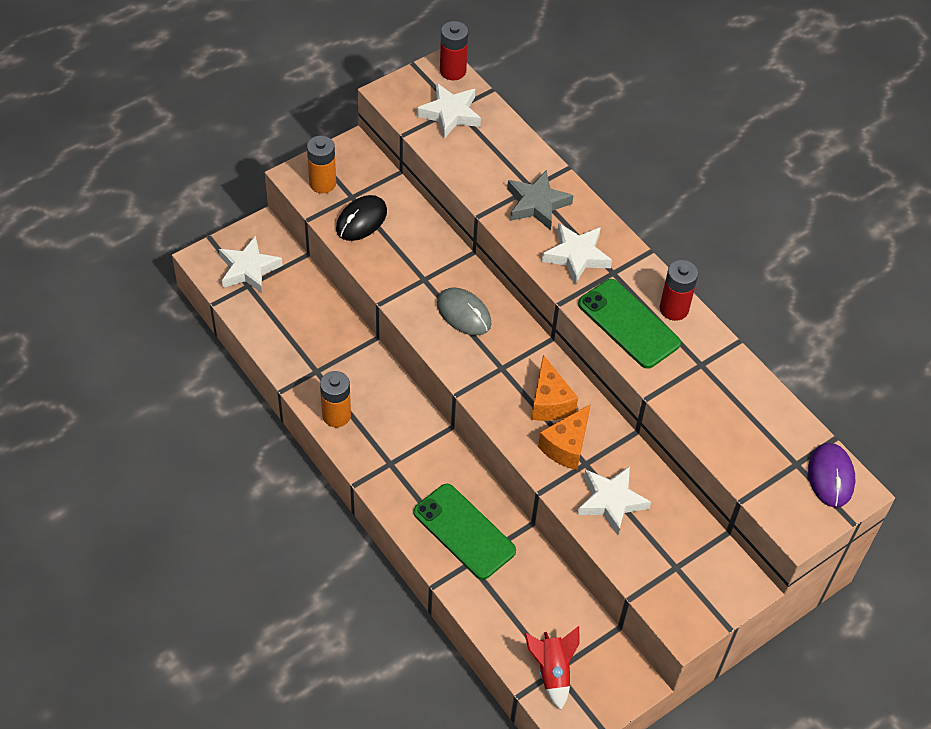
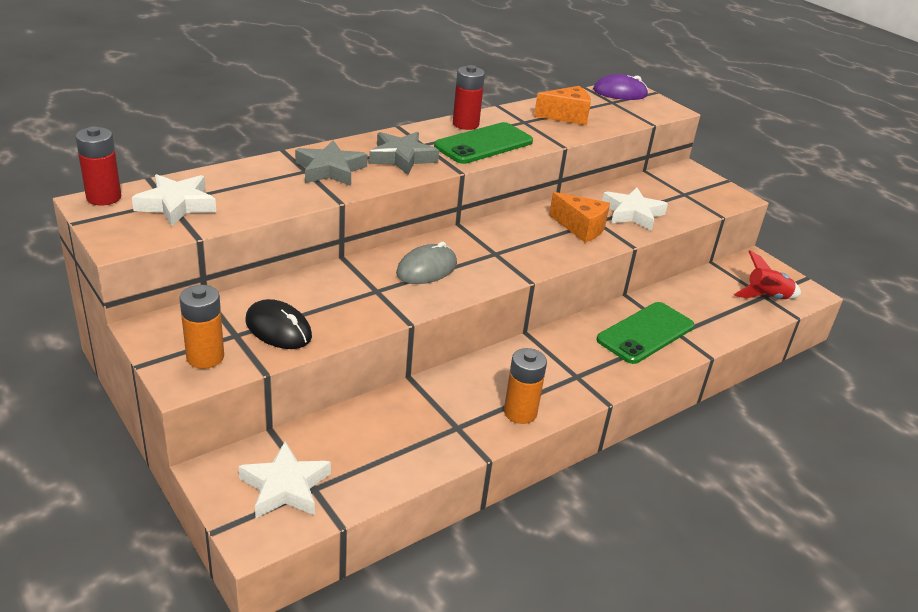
camera: 90 degrees left, 20 degrees down
orange cheese [531,355,578,421] -> orange cheese moved to [534,86,591,125]
white star [542,223,612,284] -> grey star [369,132,439,175]

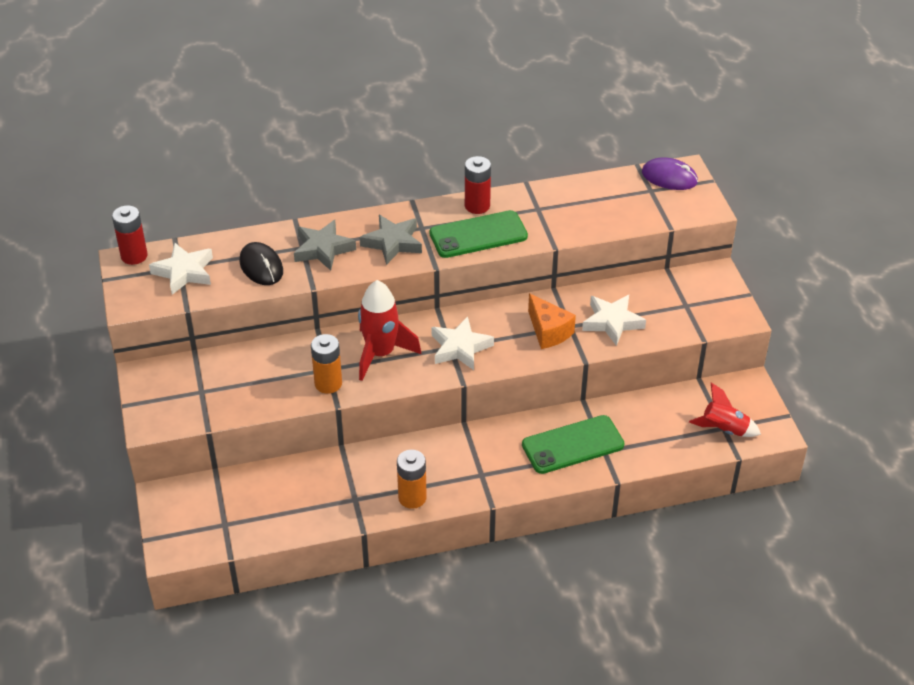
camera: 25 degrees right, 10 degrees up
orange battery [179,285,224,369] -> orange battery moved to [311,334,342,394]
white star [239,441,331,518] -> white star moved to [432,316,494,370]
black mouse [246,299,312,349] -> black mouse moved to [240,242,283,285]
grey mouse [396,242,457,284] -> red rocket [358,280,421,381]
orange cheese [534,86,591,125] -> none

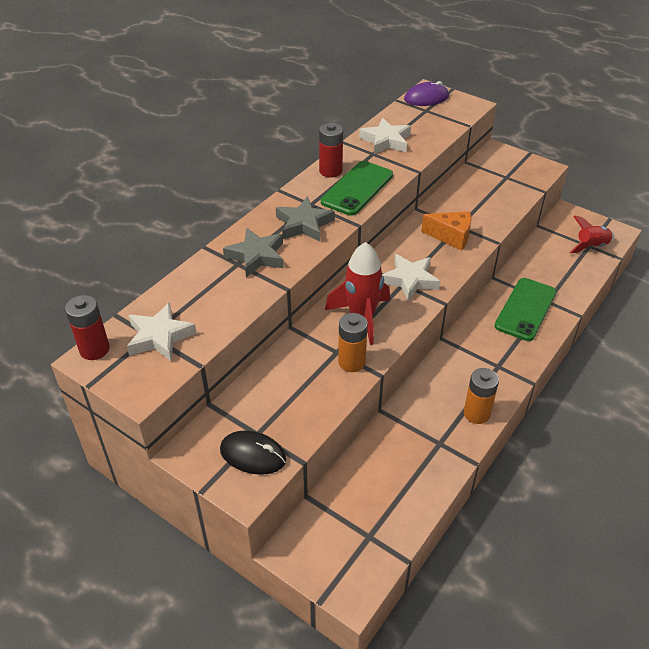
camera: 40 degrees left, 0 degrees up
black mouse [240,242,283,285] -> black mouse moved to [220,430,286,475]
white star [582,295,646,346] -> white star moved to [359,118,411,154]

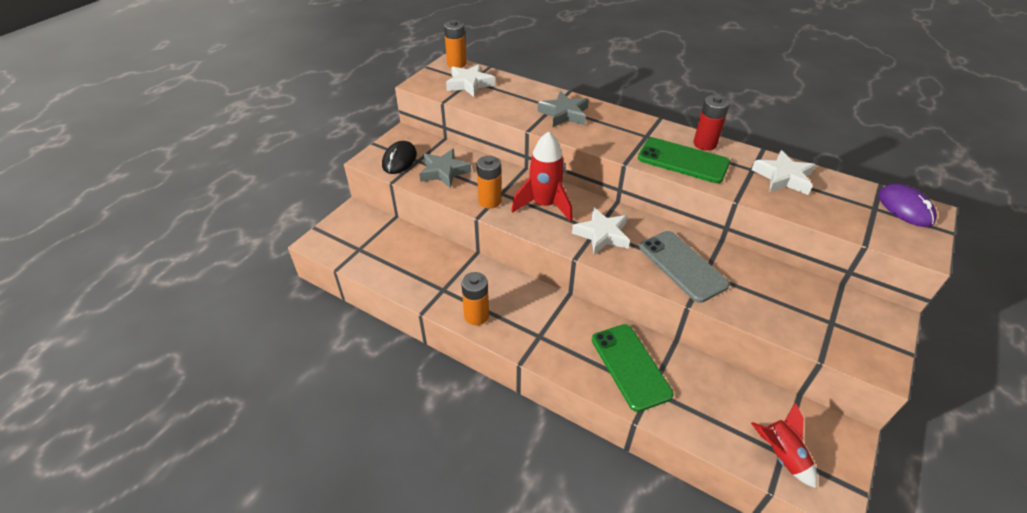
camera: 85 degrees right, 0 degrees up
red battery [65,295,110,360] -> orange battery [444,20,466,68]
grey star [276,197,335,242] -> grey star moved to [419,149,471,188]
orange cheese [421,211,471,251] -> grey phone [640,231,730,303]
green phone [495,278,557,341] -> green phone turned 45 degrees clockwise [592,324,674,412]

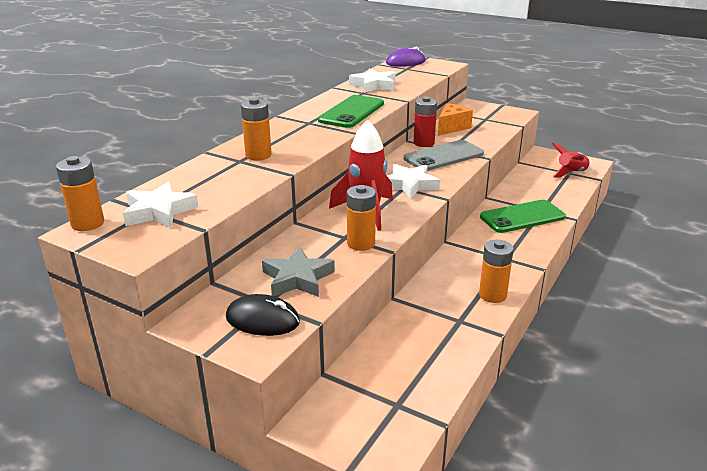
camera: 90 degrees left, 15 degrees down
grey star [537,91,589,127] -> orange battery [241,98,272,160]
red battery [693,95,730,151] -> red battery moved to [414,97,437,147]
none -> orange cheese [438,103,473,136]

